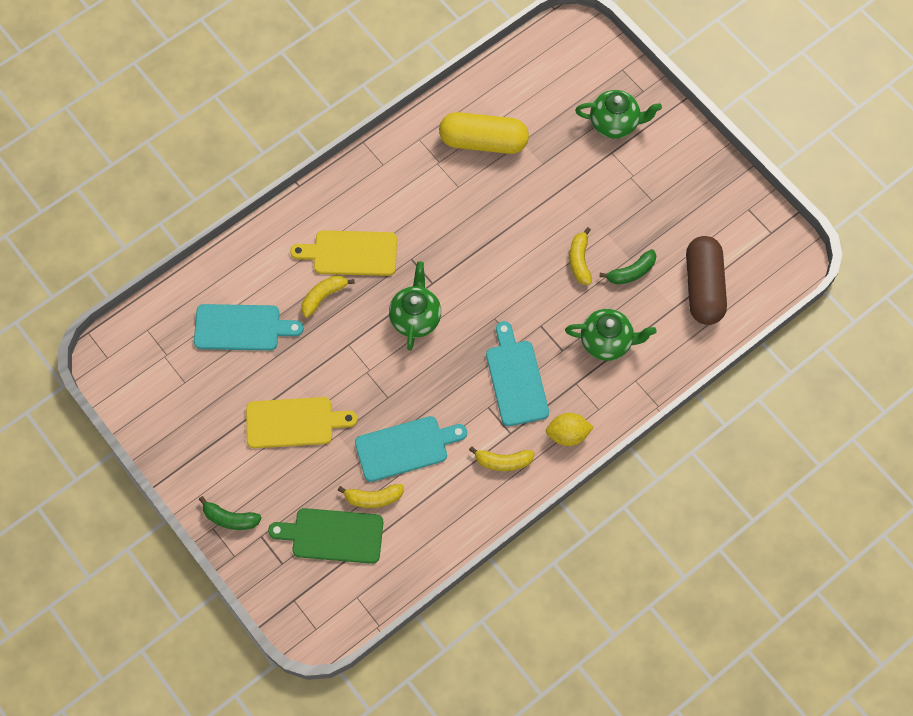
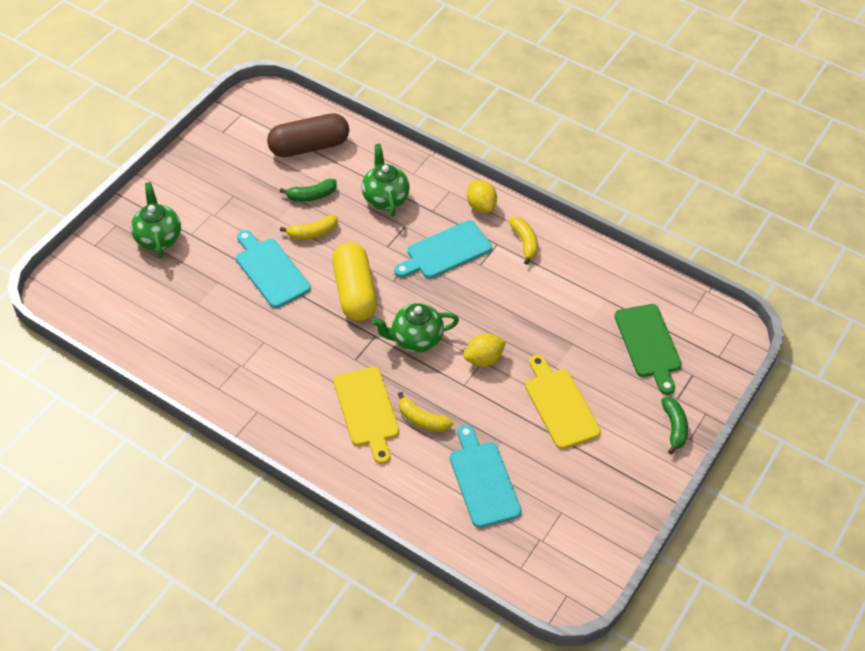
camera: 110 degrees left, 15 degrees down
yellow banana [338,484,404,508] -> none
turquoise cutting board [355,416,467,482] -> turquoise cutting board moved to [236,230,311,308]
yellow capsule [439,112,529,154] -> yellow capsule moved to [332,242,377,321]
green banana [599,249,657,285] -> green banana turned 120 degrees clockwise [280,179,337,202]
none -> yellow lemon [464,334,506,367]

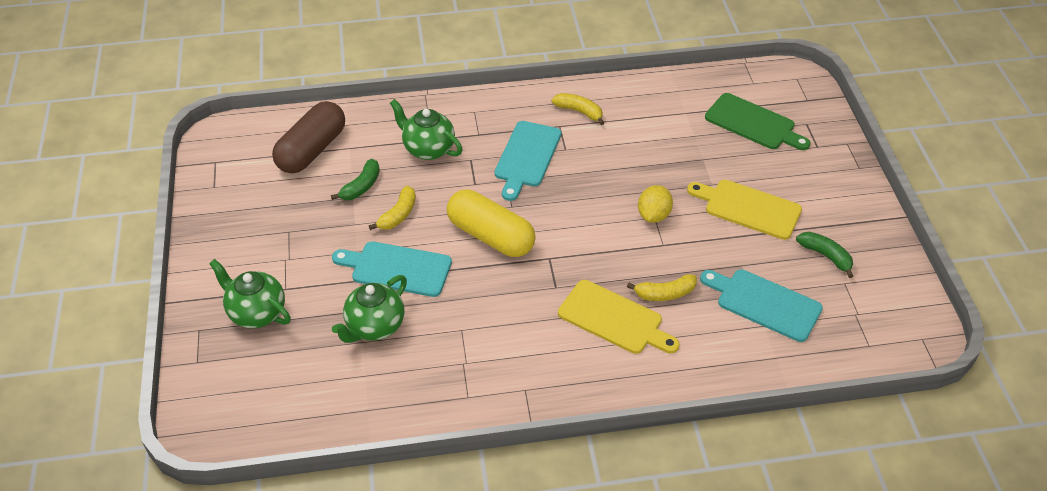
camera: 40 degrees left, 5 degrees down
green teapot [372,303,459,353] -> green teapot moved to [332,275,407,343]
yellow lemon [467,180,497,213] -> none
green banana [661,397,688,454] -> green banana moved to [796,232,853,278]

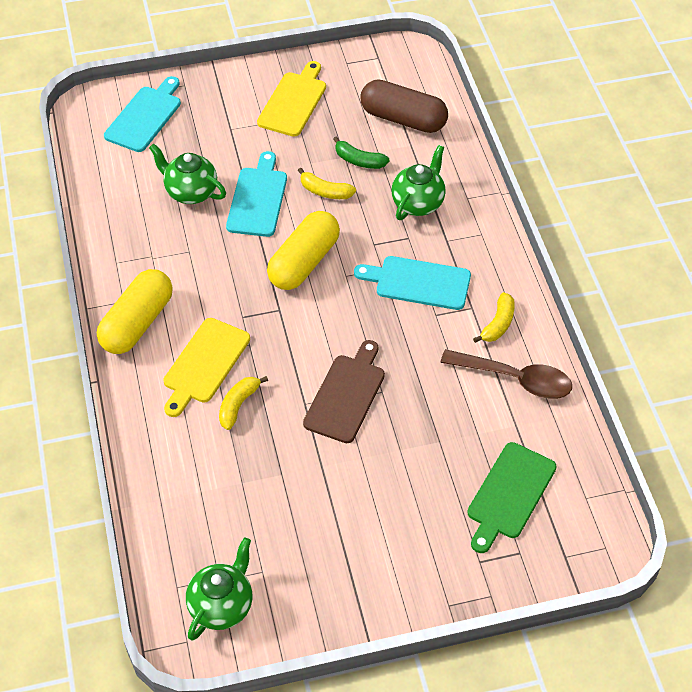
camera: 85 degrees right, 5 degrees up
green teapot [209,259,291,328] -> green teapot moved to [186,538,252,641]
yellow banana [627,274,697,301] -> yellow banana turned 45 degrees clockwise [219,376,268,430]
yellow lemon [638,185,673,223] -> brown cutting board [303,340,385,443]
yellow cutting board [687,180,802,240] -> yellow cutting board moved to [257,61,326,137]
turquoise cutting board [700,269,823,342] -> turquoise cutting board moved to [104,76,181,152]
green banana [796,232,853,278] -> none
none -> yellow capsule [97,269,173,354]
none -> brown spoon [440,349,572,399]

